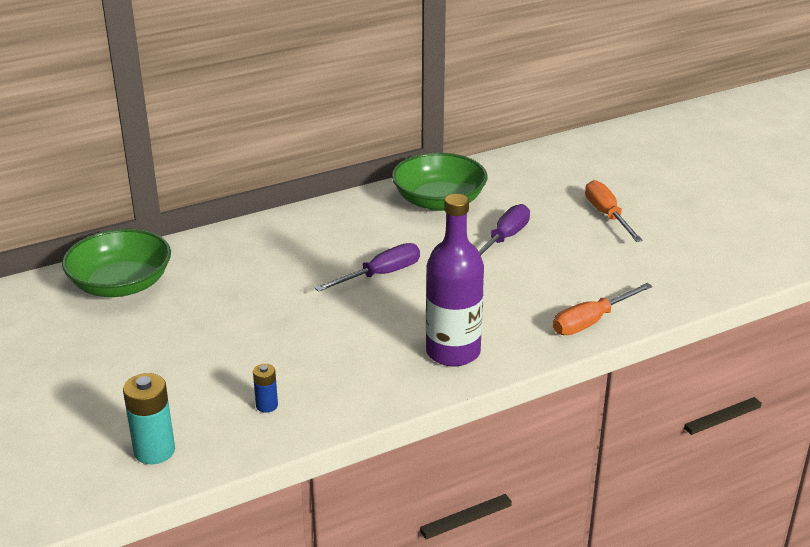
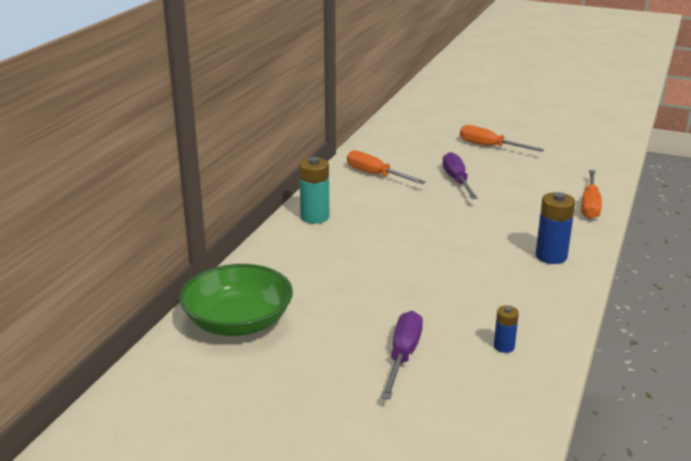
camera: 40 degrees left, 5 degrees down
turquoise battery [123,373,175,464] -> turquoise battery moved to [299,157,329,224]
purple screwdriver [315,243,420,292] -> purple screwdriver moved to [381,311,423,400]
green bowl [392,152,487,211] -> orange screwdriver [347,150,426,184]
purple bottle [426,194,484,366] -> blue battery [536,192,575,264]

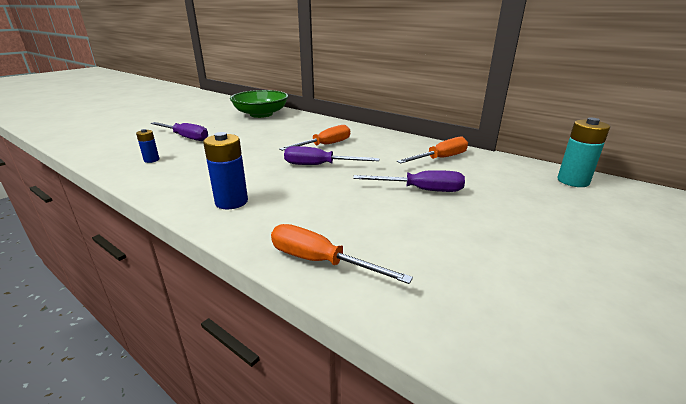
camera: 105 degrees right, 0 degrees up
turquoise battery [299,157,329,224] -> turquoise battery moved to [557,118,610,187]
orange screwdriver [460,125,544,152] -> orange screwdriver moved to [279,125,350,151]
none -> purple screwdriver [284,146,379,165]

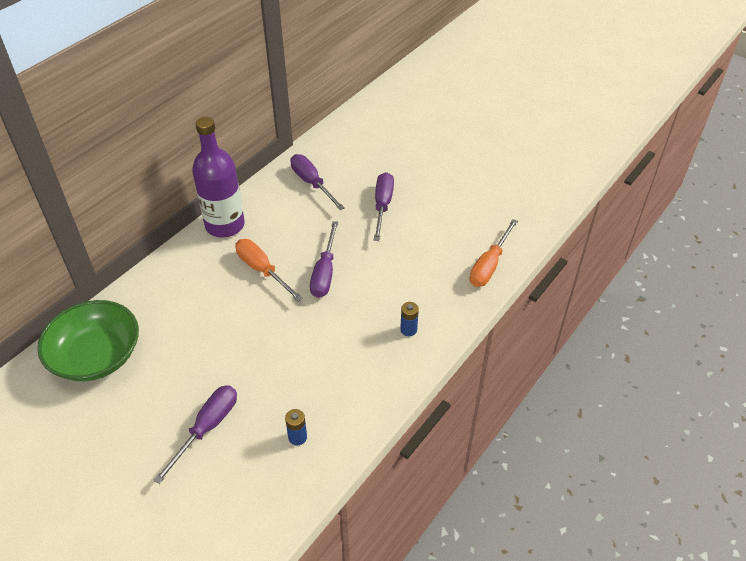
camera: 90 degrees left, 20 degrees up
blue battery [203,132,248,210] -> blue battery [400,302,419,336], size x0.56
orange screwdriver [397,137,468,164] -> purple screwdriver [290,154,345,210]
turquoise battery [557,118,610,187] -> none
none -> purple bottle [192,117,245,238]

